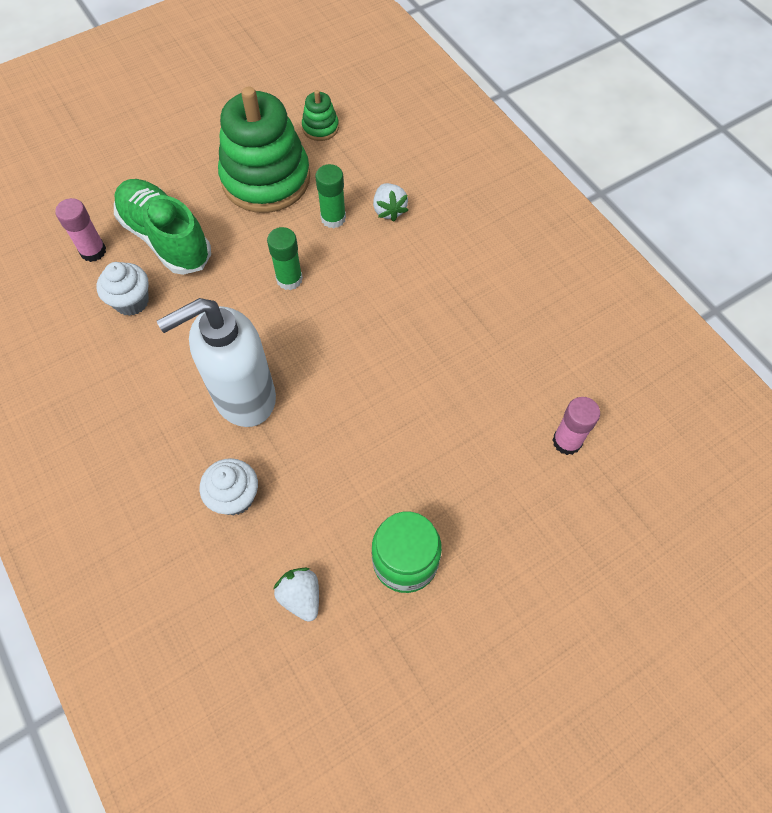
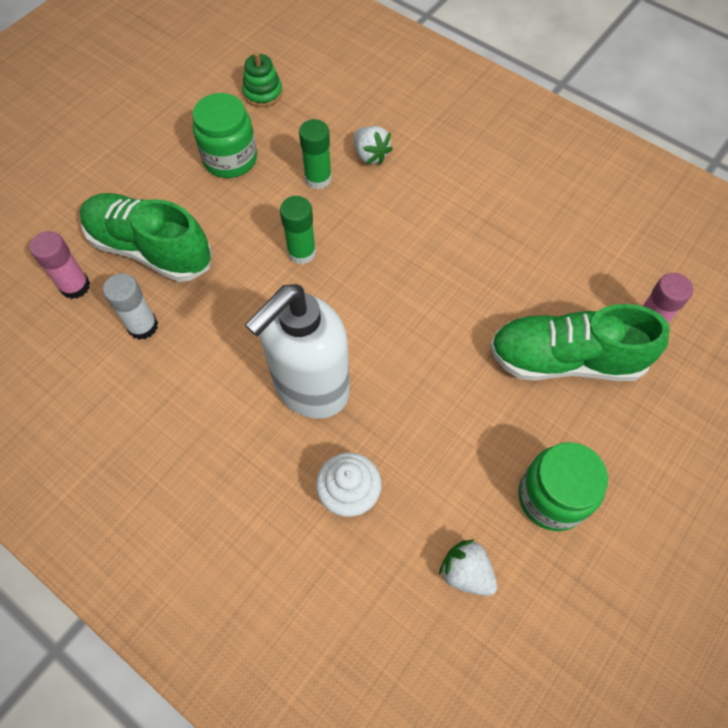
camera: 20 degrees left, 0 degrees up
white cupcake [97,262,149,316] -> white glue stick [103,273,158,340]
green stacking toy [218,86,310,213] -> green jar [193,93,257,178]
none -> green shoe [490,304,670,381]

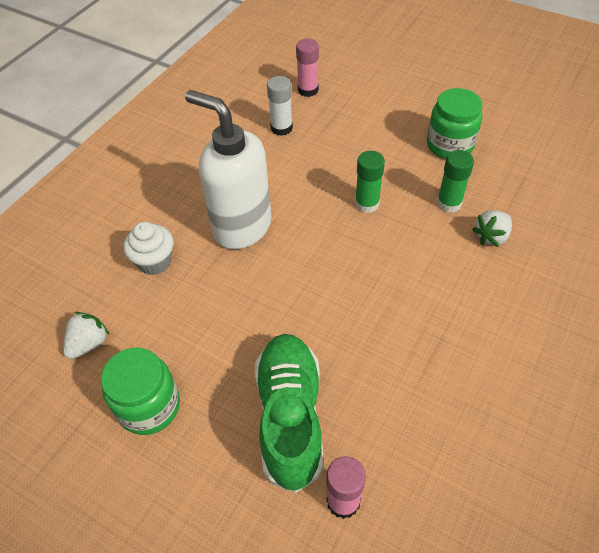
camera: 85 degrees right, 10 degrees down
green shoe [80,193,212,282] -> none
green stacking toy [242,52,283,107] -> none

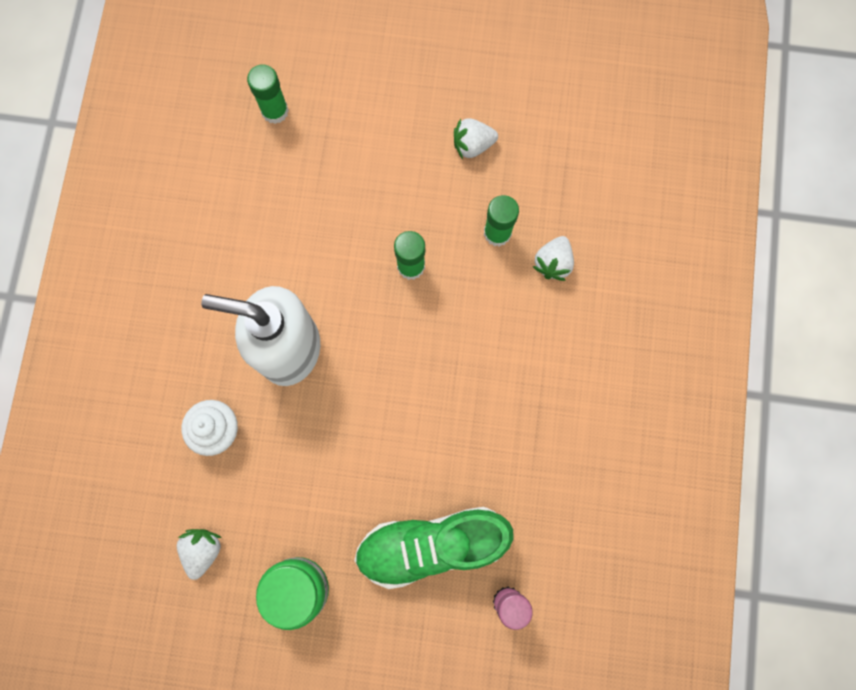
camera: 25 degrees left, 25 degrees up
green shoe [255,334,323,493] -> green shoe turned 75 degrees counterclockwise [354,507,513,589]
white glue stick [267,76,293,136] -> none
pink glue stick [296,39,319,97] -> green glue stick [247,64,289,124]
green jar [427,88,483,159] -> white strawberry [454,118,498,159]

